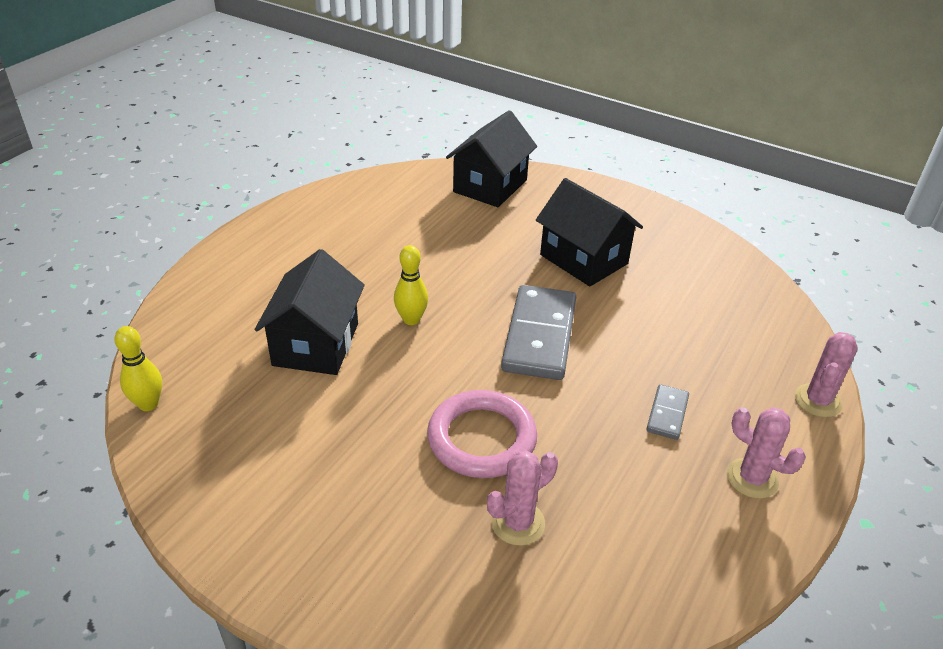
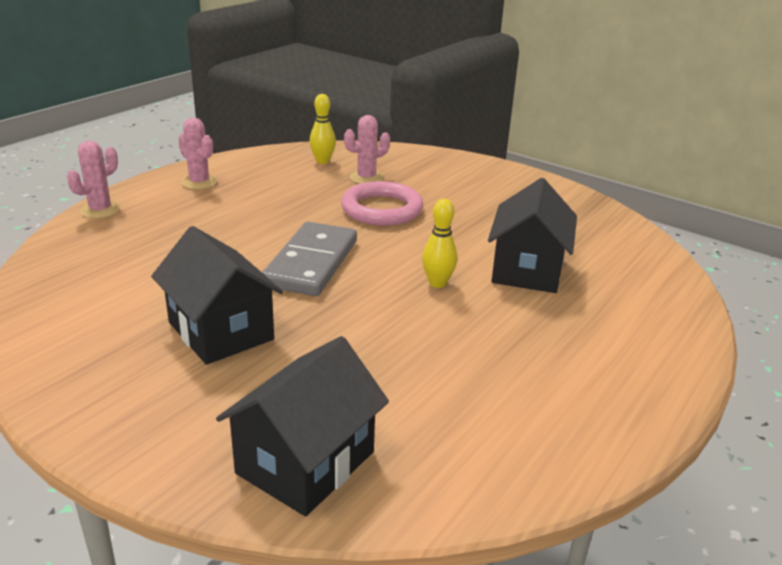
camera: 175 degrees left, 10 degrees down
yellow bowling pin [114,326,162,411] -> yellow bowling pin moved to [309,94,336,164]
grey domino [646,384,689,440] -> none

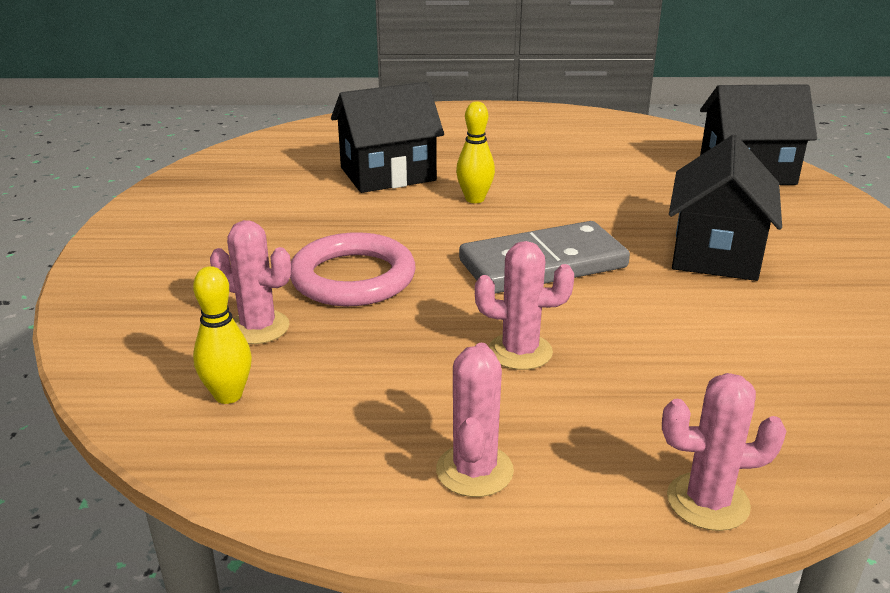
camera: 125 degrees left, 0 degrees up
none -> pink cactus [475,241,574,370]

